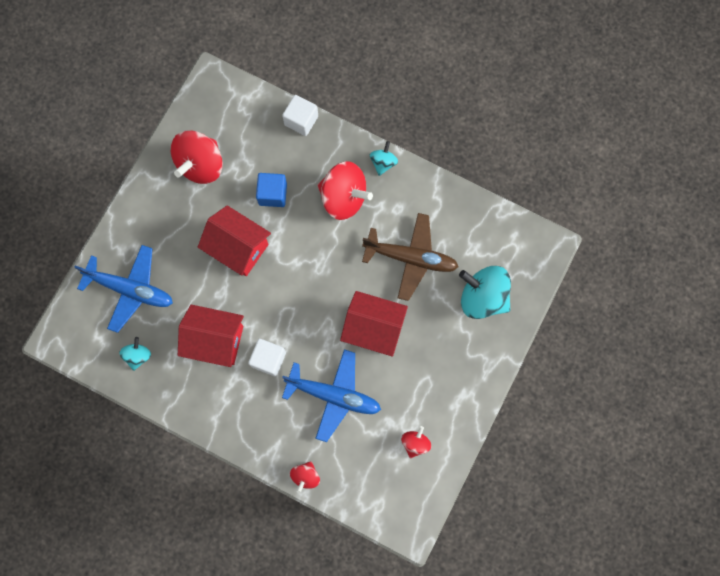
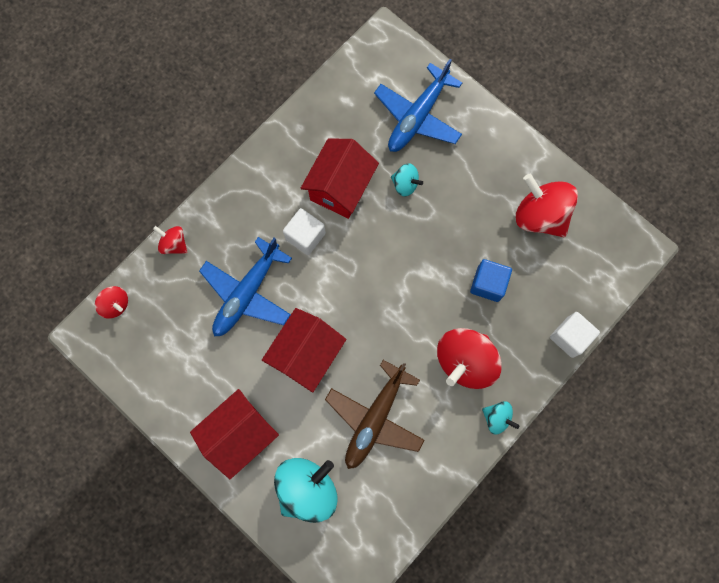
camera: 105 degrees right, 0 degrees up
turquoise spinning top [119,337,151,371] -> turquoise spinning top moved to [391,163,423,196]
red house [198,205,271,276] -> red house moved to [190,389,279,479]
red spinning top [401,426,431,458] -> red spinning top moved to [95,286,128,319]

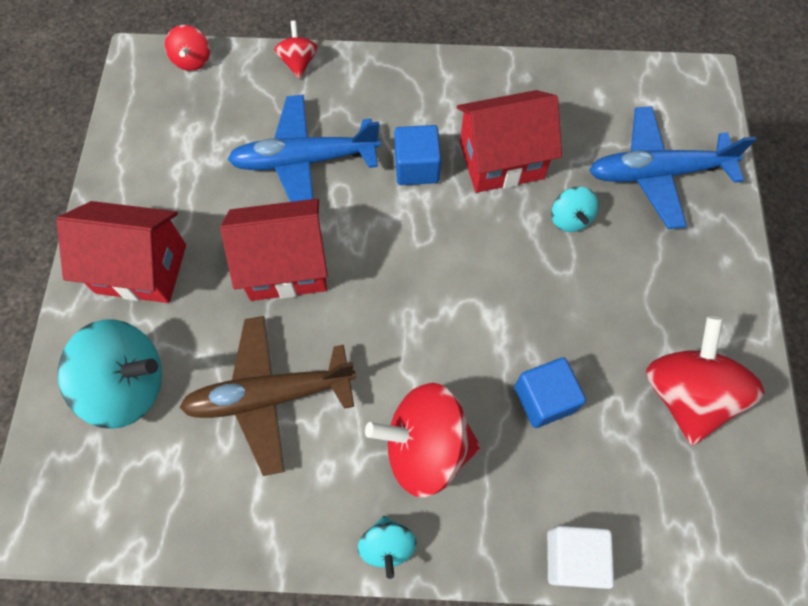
camera: 50 degrees right, 10 degrees down
white cube [283,208,326,255] -> blue cube [394,125,441,185]

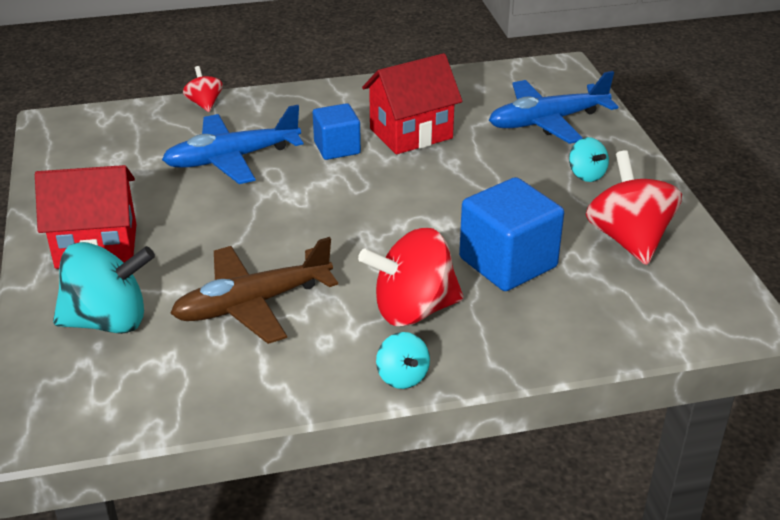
camera: 15 degrees left, 30 degrees down
red spinning top [165,25,210,71] -> none
red house [220,199,328,301] -> none
blue cube [514,357,586,428] -> blue cube [459,177,564,291], size x1.63
white cube [547,526,614,589] -> none
turquoise spinning top [551,187,598,232] -> turquoise spinning top moved to [569,137,609,182]

